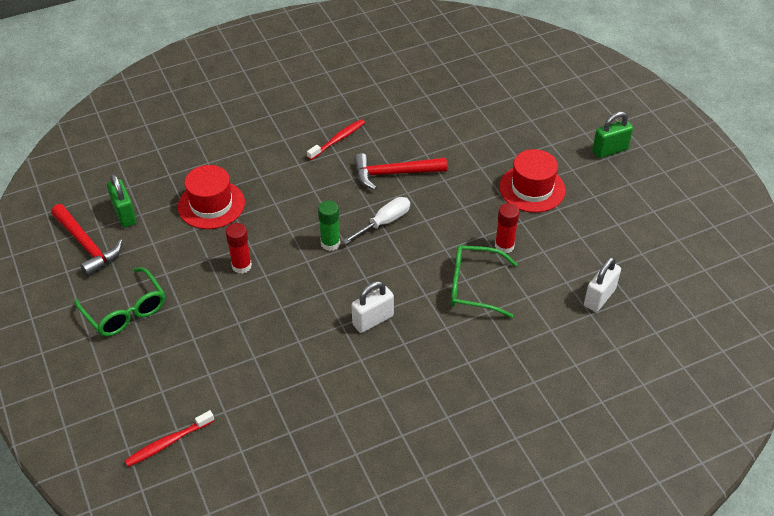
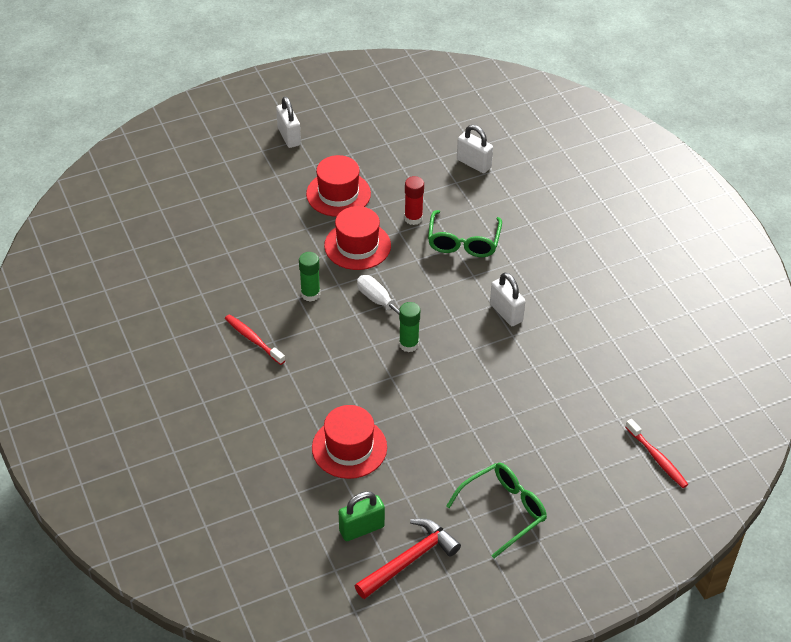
camera: 90 degrees left, 0 degrees up
red glue stick [226,223,252,274] -> none
red hammer [354,153,447,190] -> green glue stick [299,252,320,302]
green padlock [592,111,633,158] -> white padlock [276,97,301,148]
none -> red hat [324,206,391,270]

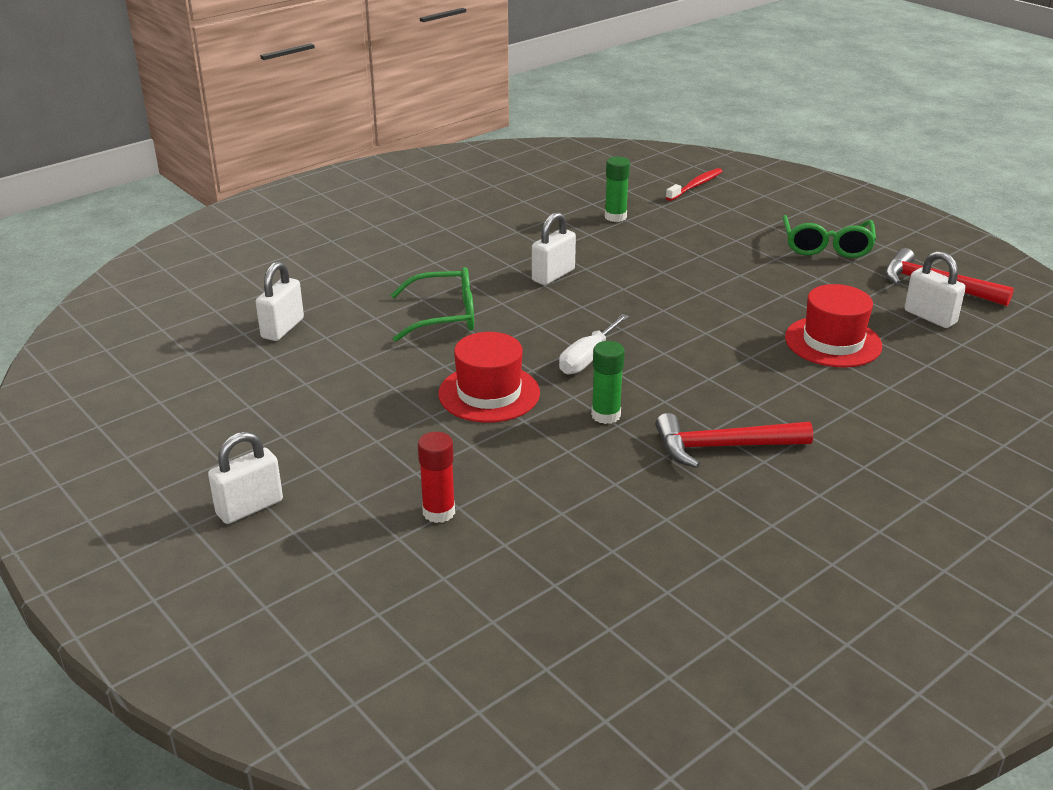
camera: 105 degrees left, 15 degrees down
red toothbrush [225,314,285,365] -> red hammer [655,413,813,468]
red hat [306,155,371,217] -> none
green padlock [339,491,385,541] -> white padlock [904,251,966,328]
green glue stick [399,302,420,352] -> green glue stick moved to [605,157,630,222]
red glue stick [404,176,424,225] -> red glue stick moved to [418,432,455,523]
green glasses [446,462,547,558] -> green glasses turned 120 degrees counterclockwise [783,215,876,258]

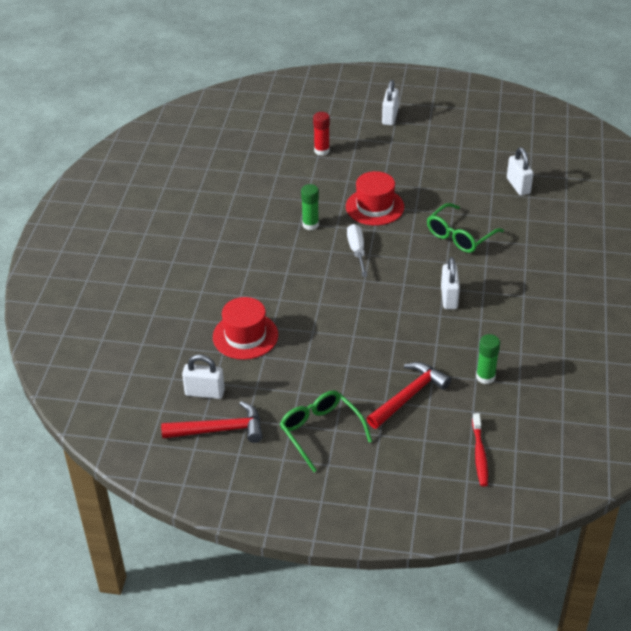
camera: 140 degrees right, 10 degrees up
red hammer [655,413,813,468] -> red hammer moved to [367,362,451,429]

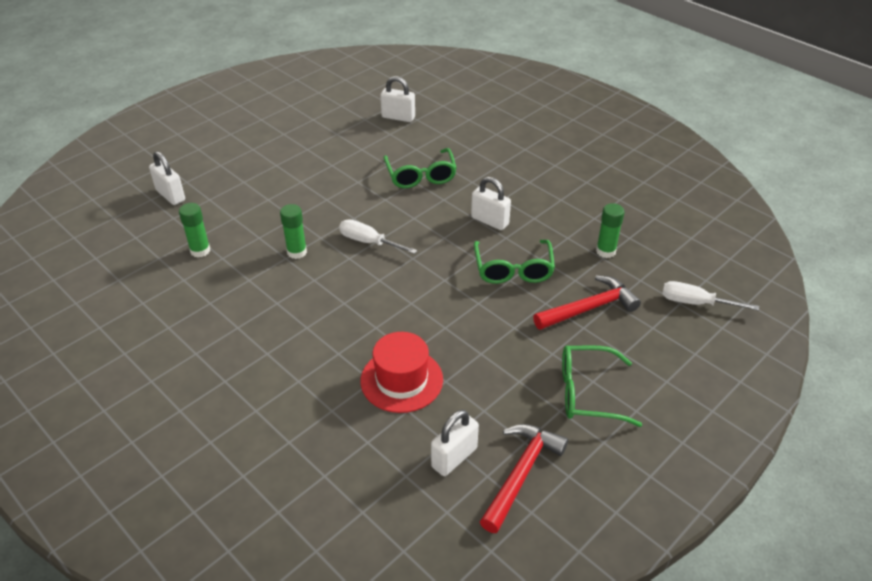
camera: 55 degrees left, 0 degrees up
red glue stick [313,112,330,156] -> none
red hat [346,171,404,226] -> none
red hammer [367,362,451,429] -> red hammer turned 75 degrees clockwise [533,275,641,330]
white padlock [382,80,399,126] -> white padlock moved to [149,151,185,205]
red toothbrush [472,413,488,487] -> white screwdriver [662,281,759,311]
none -> green glue stick [179,203,210,257]
none -> green glasses [474,240,555,284]

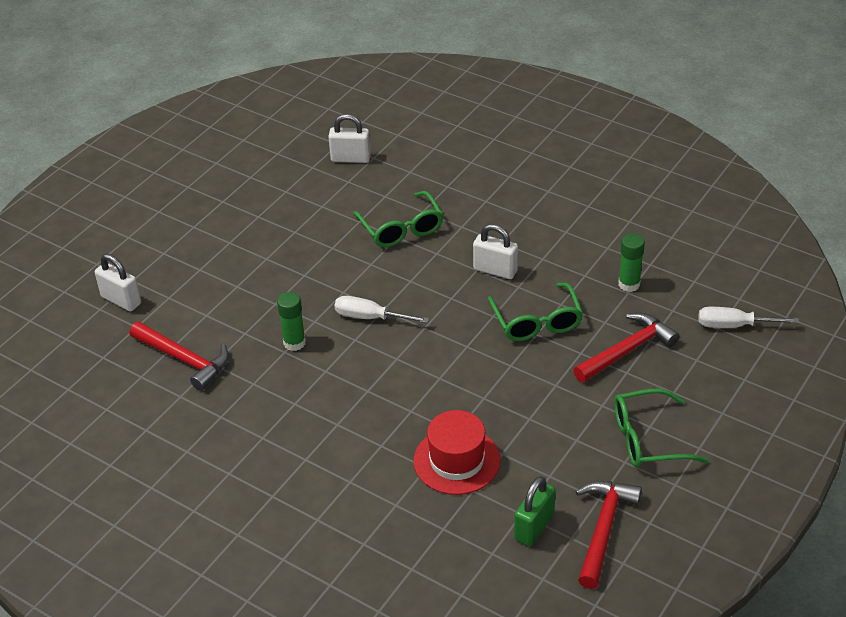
camera: 10 degrees left, 0 degrees up
green glue stick [179,203,210,257] -> red hammer [130,322,229,391]
white padlock [431,410,479,476] -> green padlock [514,476,556,546]

